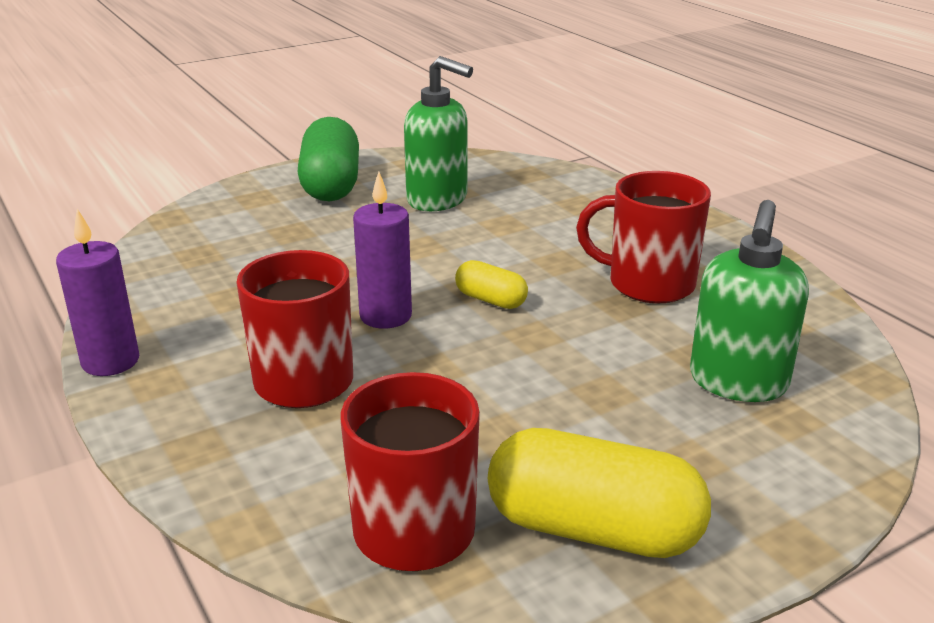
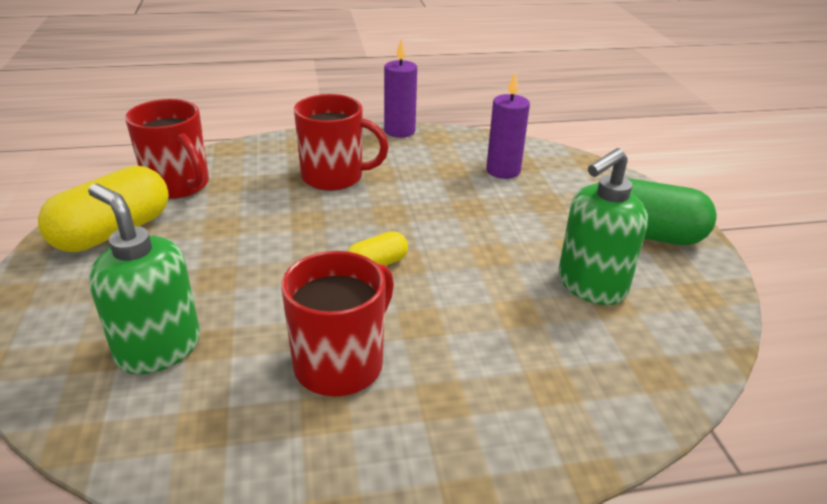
camera: 110 degrees right, 5 degrees up
purple candle [353,172,412,329] -> purple candle moved to [486,73,530,179]

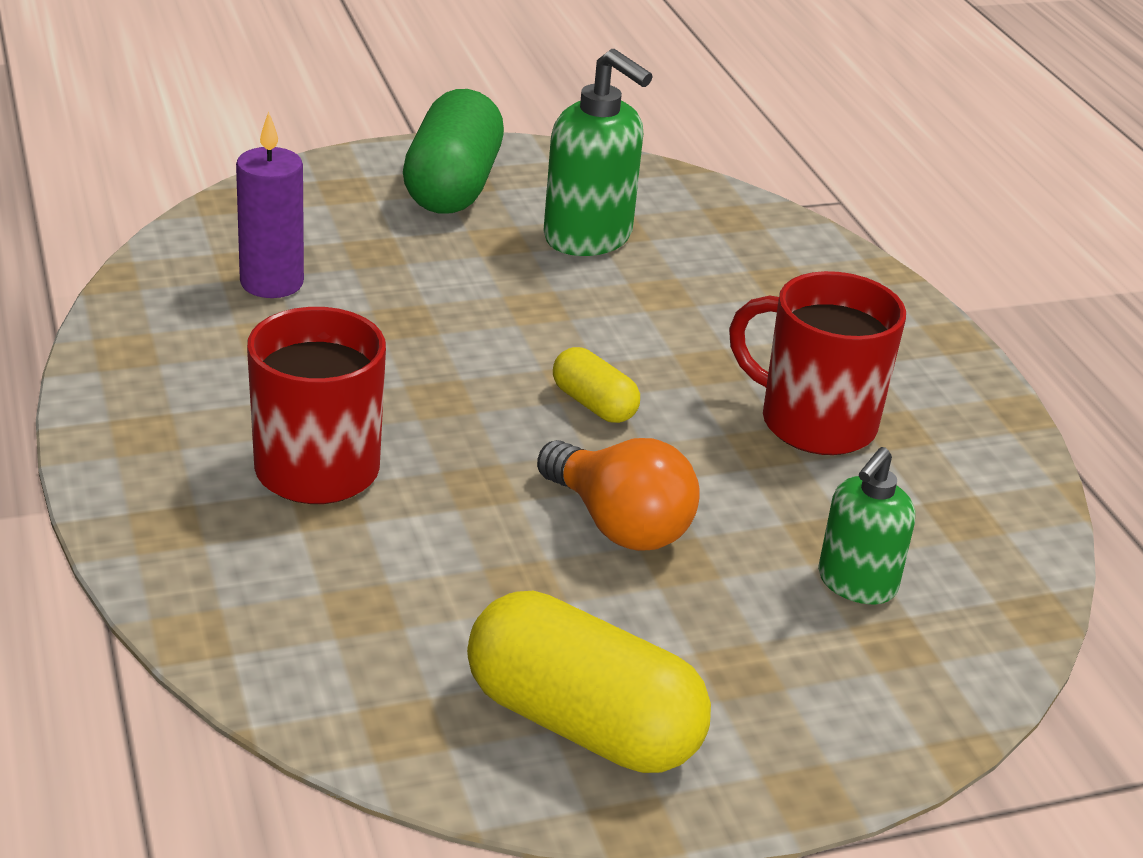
camera: 100 degrees left, 0 degrees up
green soap dispenser [88,184,200,374] -> green soap dispenser [818,447,915,604], size x0.65
red mug [125,99,209,199] -> none
purple candle [384,39,417,138] -> none
none -> orange light bulb [537,438,700,551]

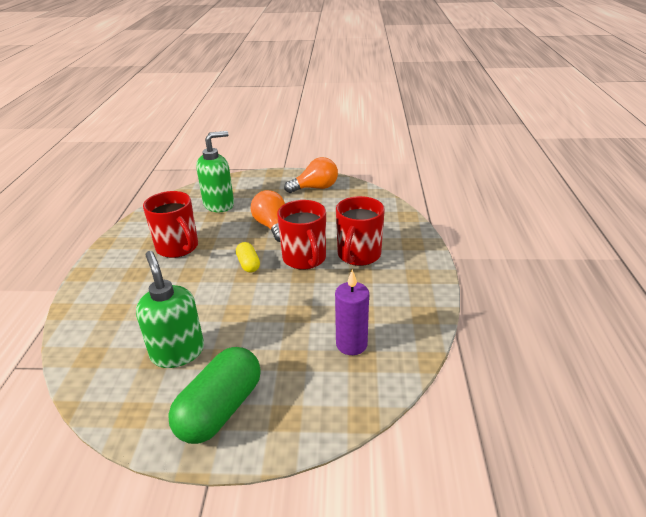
camera: 155 degrees left, 0 degrees up
yellow capsule [467,591,711,773] -> orange light bulb [284,157,338,193]
green soap dispenser [818,447,915,604] -> green soap dispenser [196,131,234,212], size x1.53
none -> red mug [277,200,326,270]

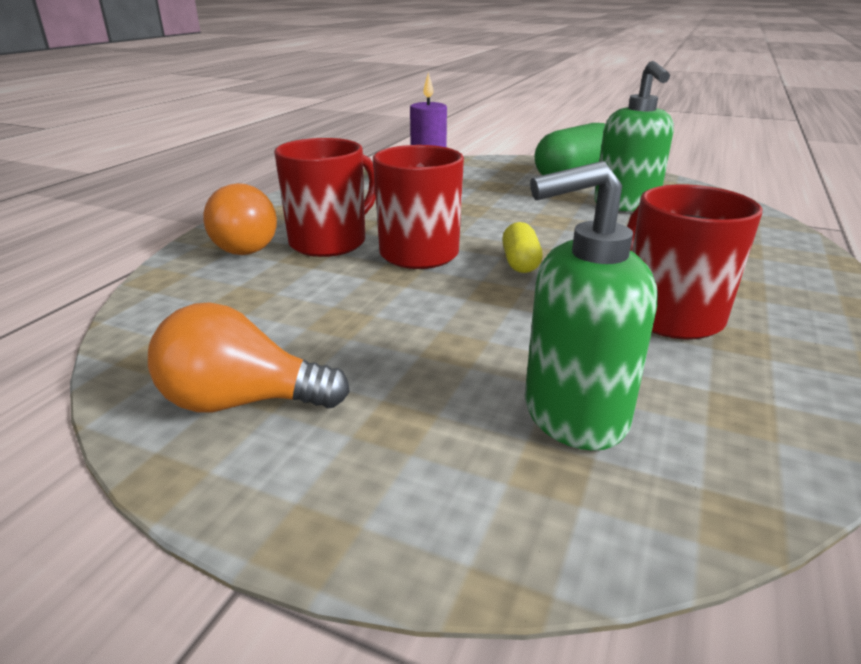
camera: 160 degrees left, 5 degrees down
orange light bulb [251,190,285,242] -> orange light bulb moved to [204,183,277,255]

